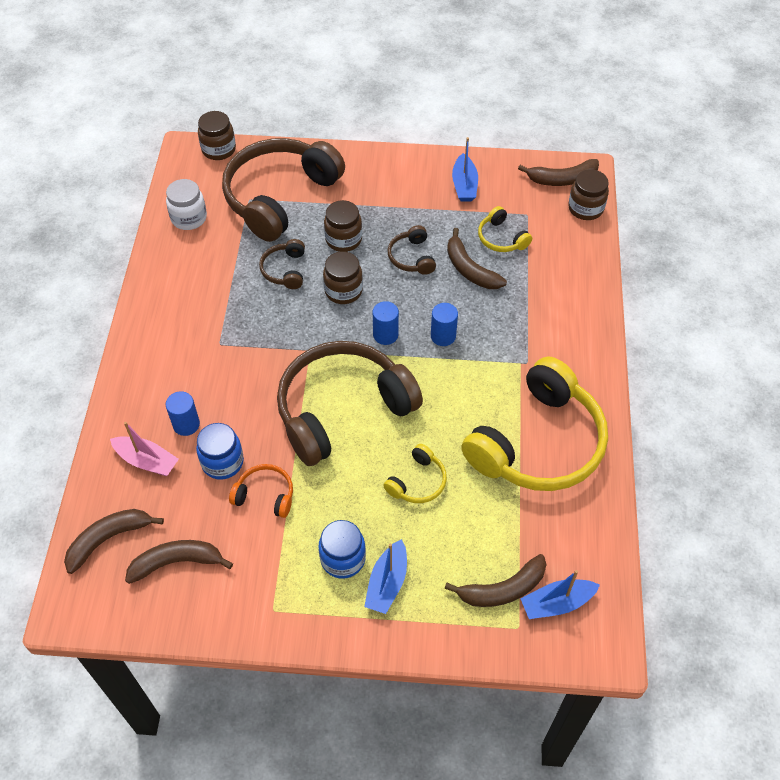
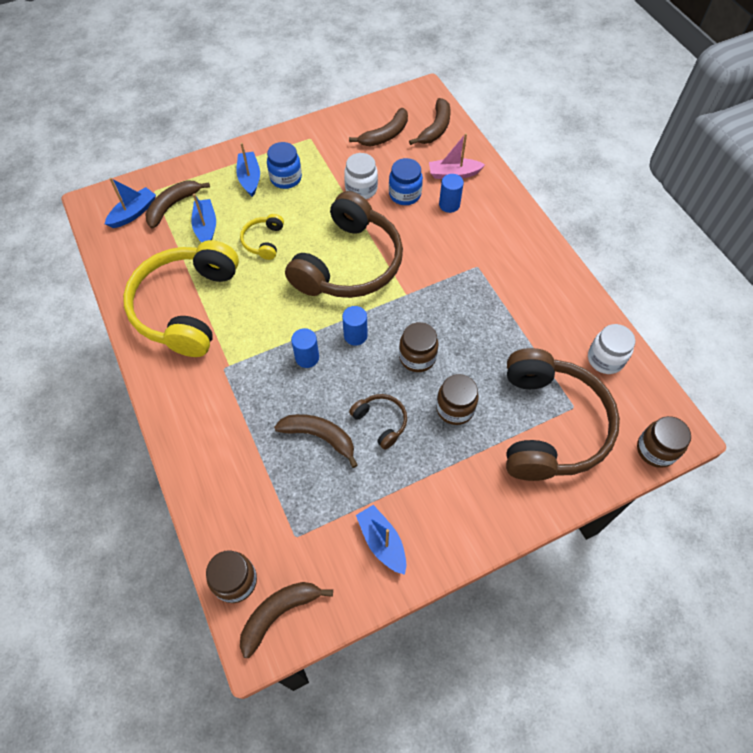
camera: 150 degrees right, 5 degrees up
orange headphones [229,464,293,518] -> white jar [344,153,378,199]
brown headphones [259,239,305,289] -> none
yellow headphones [478,206,532,252] -> none
none -> blue boat [192,194,216,242]

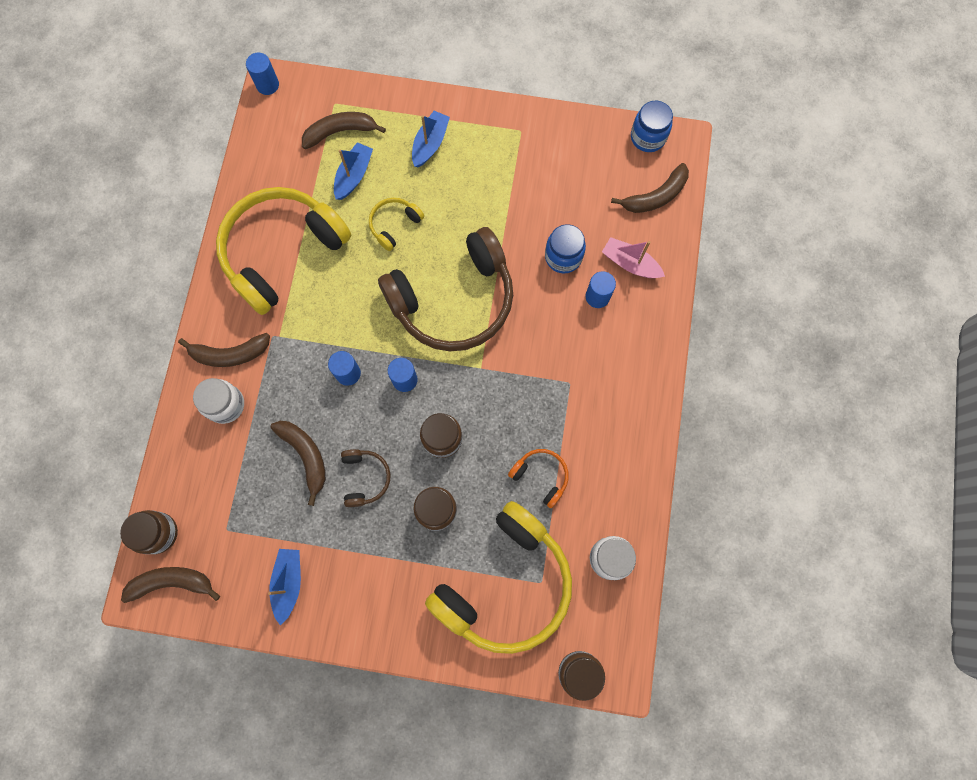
camera: 35 degrees right, 15 degrees up
blue boat [105,178,156,228] -> none
blue jar [267,142,302,189] -> blue jar moved to [631,101,673,152]
white jar [344,153,378,199] -> white jar moved to [193,378,244,424]
brown banana [349,108,408,147] -> brown banana moved to [178,333,270,367]
brown headphones [506,348,620,481] -> yellow headphones [425,501,572,654]
none -> blue cylinder [246,53,279,95]
none -> orange headphones [508,449,569,508]

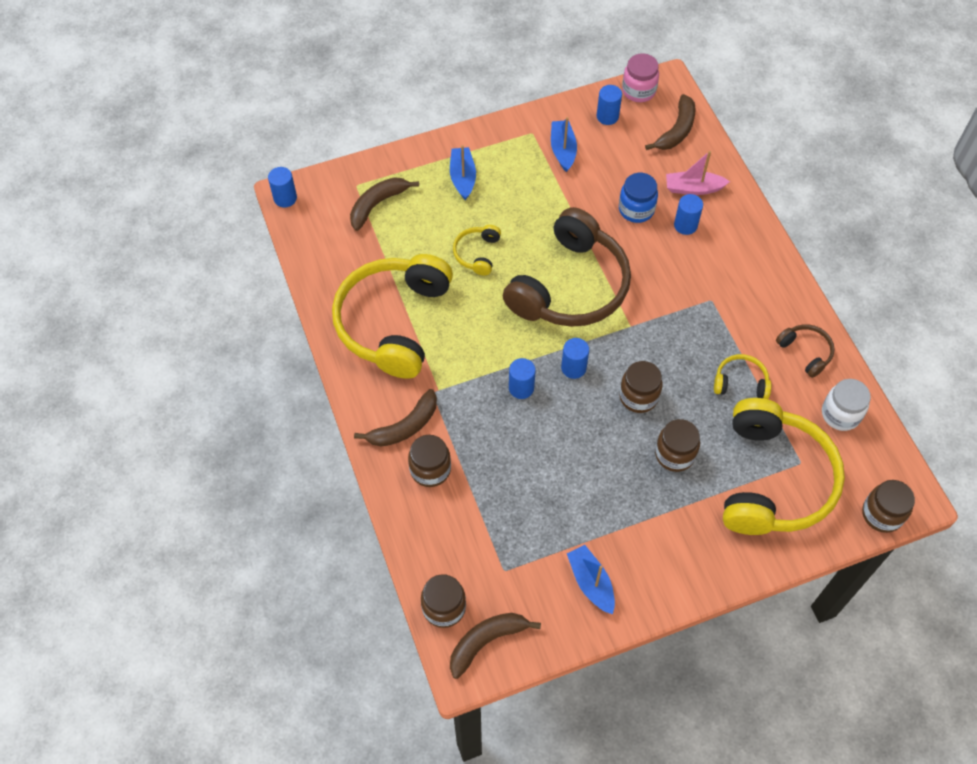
camera: 30 degrees left, 15 degrees down
white jar [193,378,244,424] -> brown jar [408,435,451,487]
brown banana [270,421,326,506] -> none
blue boat [334,142,373,200] -> blue boat moved to [551,117,577,172]
brown headphones [341,449,391,507] -> brown headphones moved to [776,324,835,378]
orange headphones [508,449,569,508] -> yellow headphones [714,354,771,399]
blue jar [631,101,673,152] -> pink jar [622,53,659,102]
none -> blue cylinder [596,85,622,125]

